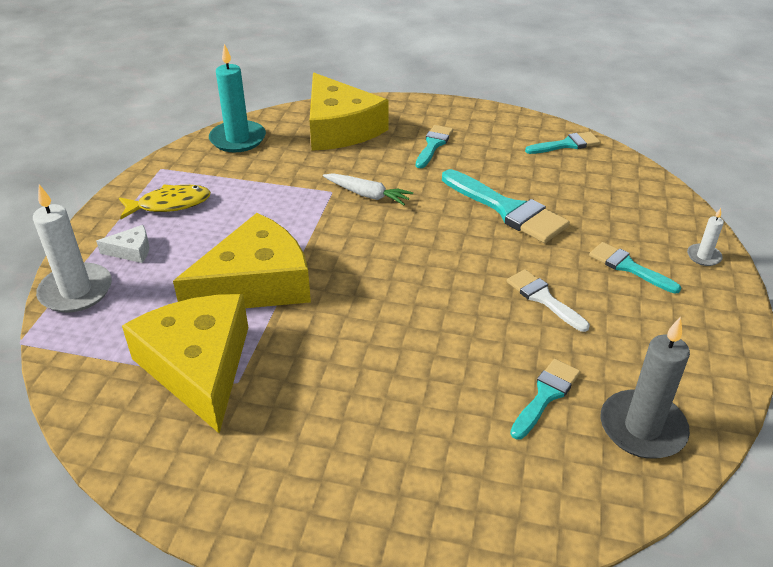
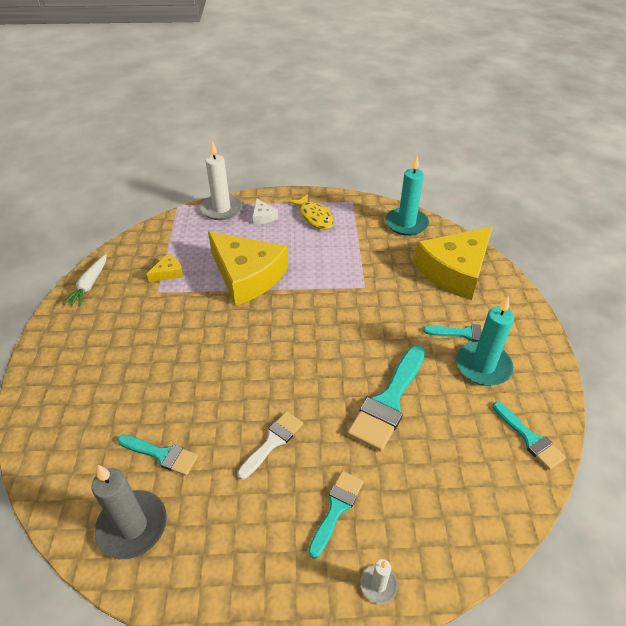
camera: 75 degrees right, 5 degrees up
yellow cheese [122,294,249,433] -> yellow cheese [146,254,183,282], size x0.40
white carrot [323,173,413,205] -> white carrot moved to [63,254,107,307]
none -> turquoise candle [456,295,514,386]

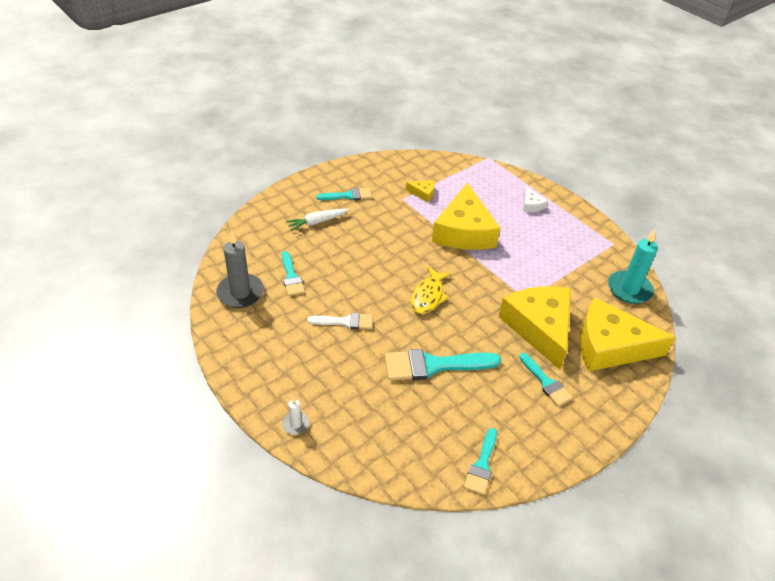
camera: 50 degrees right, 0 degrees up
white carrot [63,254,107,307] -> white carrot moved to [286,209,349,231]
white candle [200,141,243,220] -> none
white cheese [253,198,278,225] -> white cheese turned 45 degrees counterclockwise [523,187,548,212]
yellow fish [288,194,334,229] -> yellow fish moved to [411,267,451,314]
turquoise brush [308,471,364,559] -> turquoise brush moved to [316,188,372,200]
turquoise candle [456,295,514,386] -> none
none -> yellow cheese [499,286,571,370]

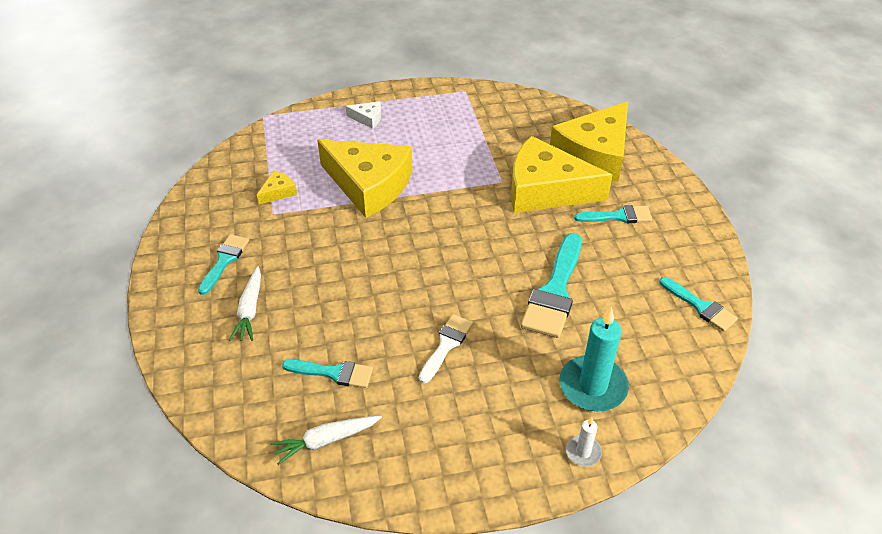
camera: 60 degrees left, 0 degrees up
grey candle [216,230,264,308] -> white carrot [271,415,382,465]
yellow fish [411,267,451,314] -> none
turquoise candle [608,230,658,304] -> turquoise candle moved to [560,307,629,411]

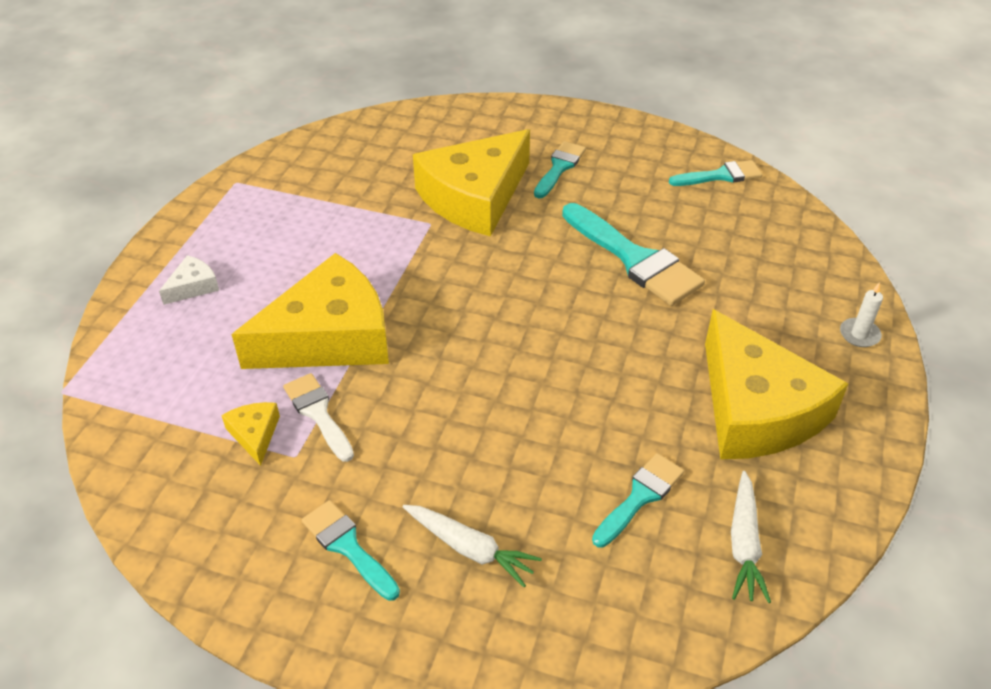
camera: 60 degrees left, 0 degrees up
white brush [419,314,473,384] -> white brush moved to [283,373,354,462]
yellow cheese [550,101,628,182] -> yellow cheese moved to [705,309,849,459]
turquoise candle [560,307,629,411] -> none

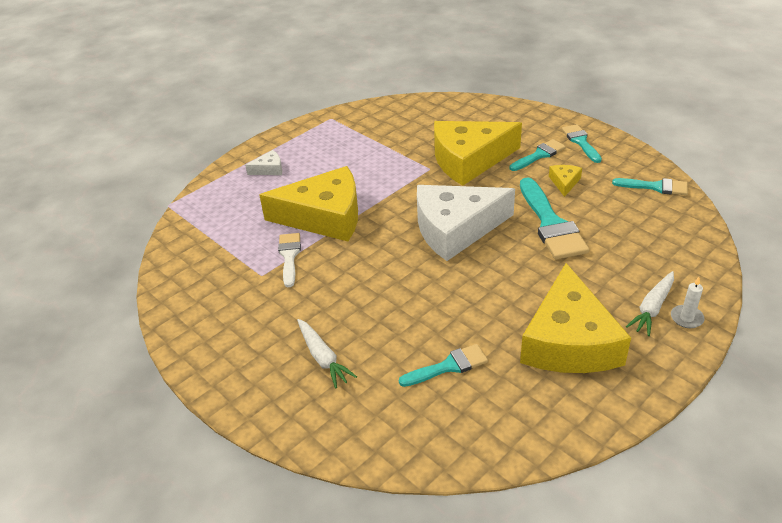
camera: 30 degrees right, 5 degrees down
yellow cheese [221,402,280,466] -> yellow cheese moved to [549,165,582,197]
turquoise brush [302,500,400,601] -> turquoise brush moved to [562,124,602,163]
white carrot [731,471,771,603] -> white carrot moved to [626,271,674,336]
none -> white cheese [417,185,515,261]

